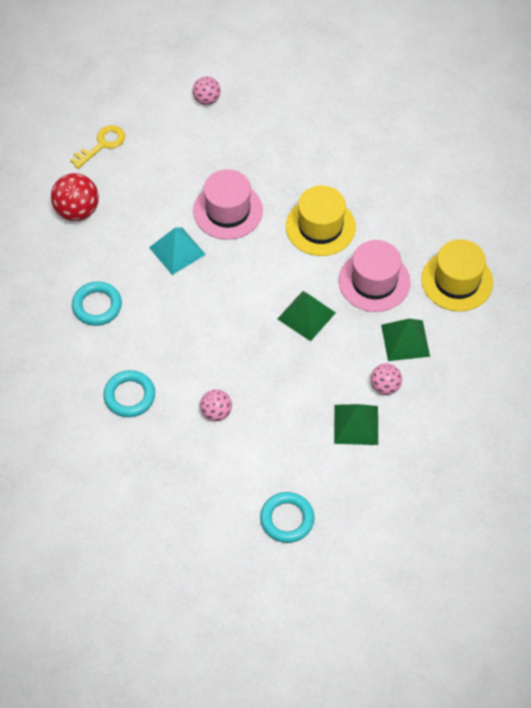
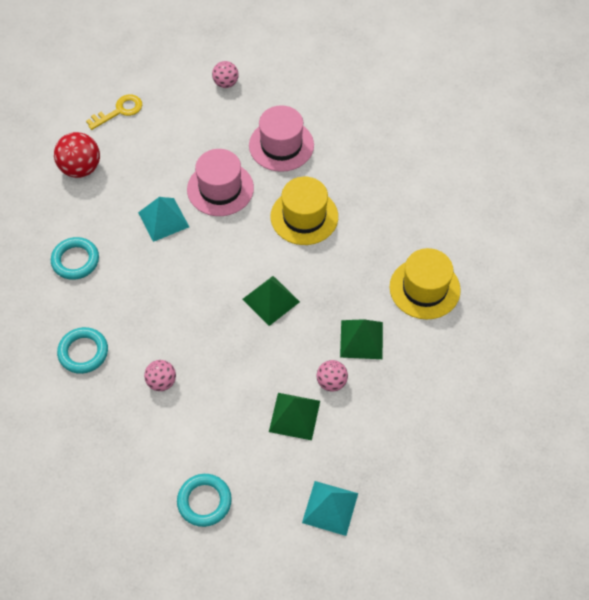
camera: 10 degrees right, 0 degrees up
pink hat [339,240,410,312] -> pink hat moved to [249,105,314,172]
none -> turquoise pyramid [302,481,358,536]

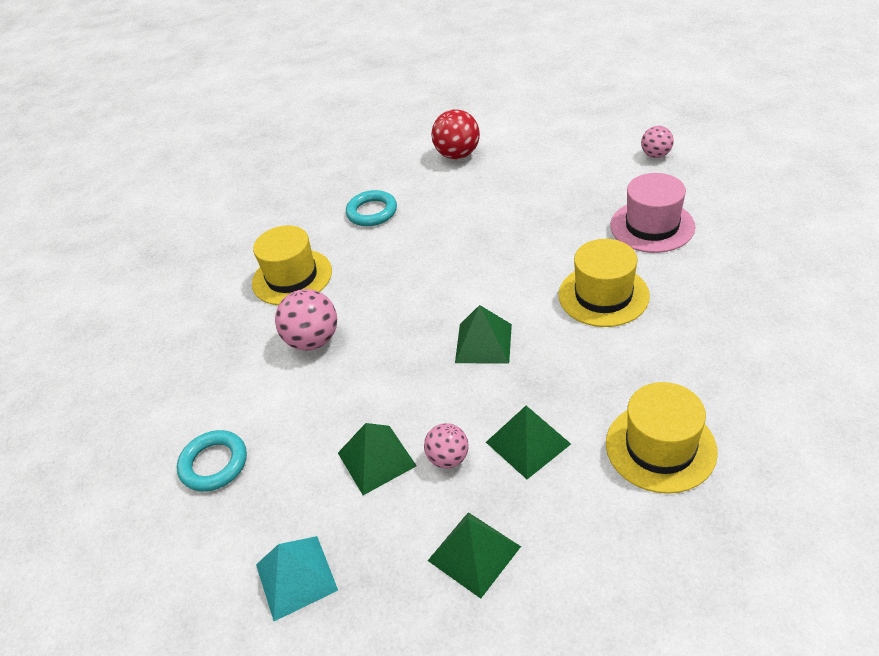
camera: 55 degrees right, 15 degrees down
turquoise ring [57,327,108,374] -> yellow hat [252,225,332,305]
yellow key [86,94,142,130] -> none
turquoise pyramid [138,197,189,242] -> none
pink ball [144,360,176,391] -> pink ball [275,289,337,351], size x1.61
pink hat [187,149,254,216] -> none
none -> green pyramid [428,512,521,599]

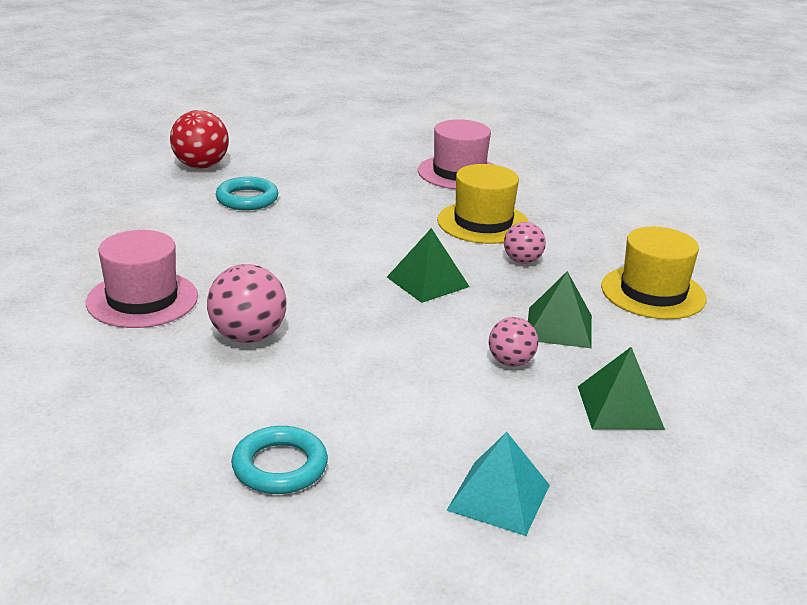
camera: 50 degrees left, 15 degrees down
yellow hat [252,225,332,305] -> pink hat [86,230,198,328]
green pyramid [338,423,417,495] -> none
turquoise ring [346,190,397,226] -> turquoise ring moved to [216,177,279,210]
pink ball [641,126,674,158] -> pink ball moved to [504,222,546,264]

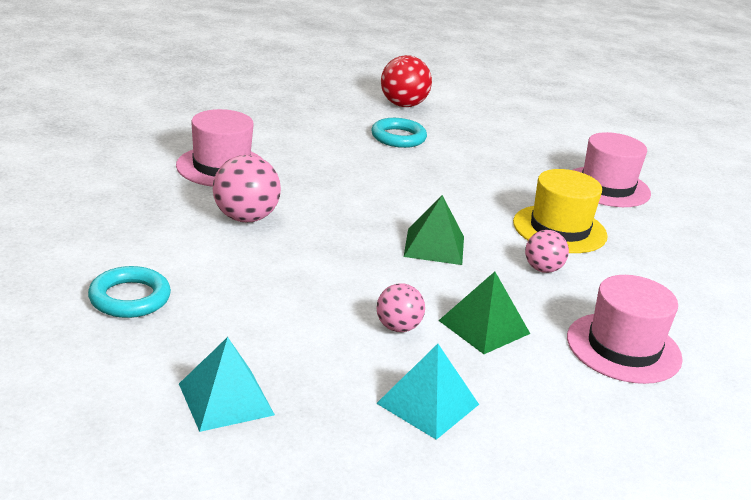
camera: 40 degrees right, 0 degrees up
green pyramid [578,347,665,430] -> turquoise pyramid [376,344,479,440]
yellow hat [601,227,707,319] -> pink hat [567,275,683,384]

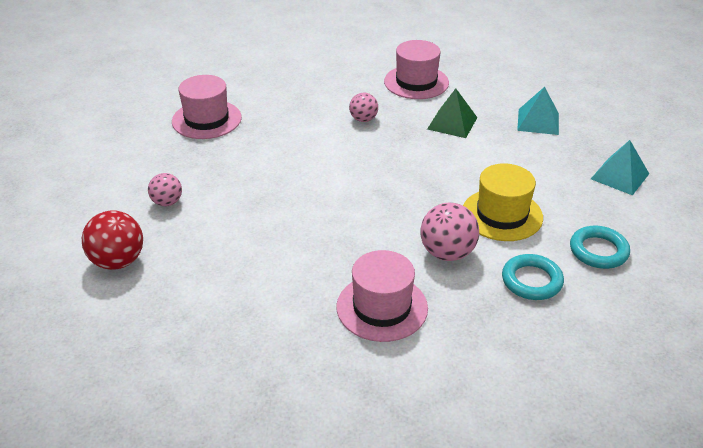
camera: 115 degrees left, 10 degrees up
turquoise ring [371,118,427,148] -> turquoise ring moved to [502,254,564,300]
pink ball [376,284,425,332] -> pink ball moved to [148,173,182,206]
green pyramid [404,195,464,265] -> none
yellow hat [513,169,608,253] -> yellow hat moved to [463,163,543,241]

